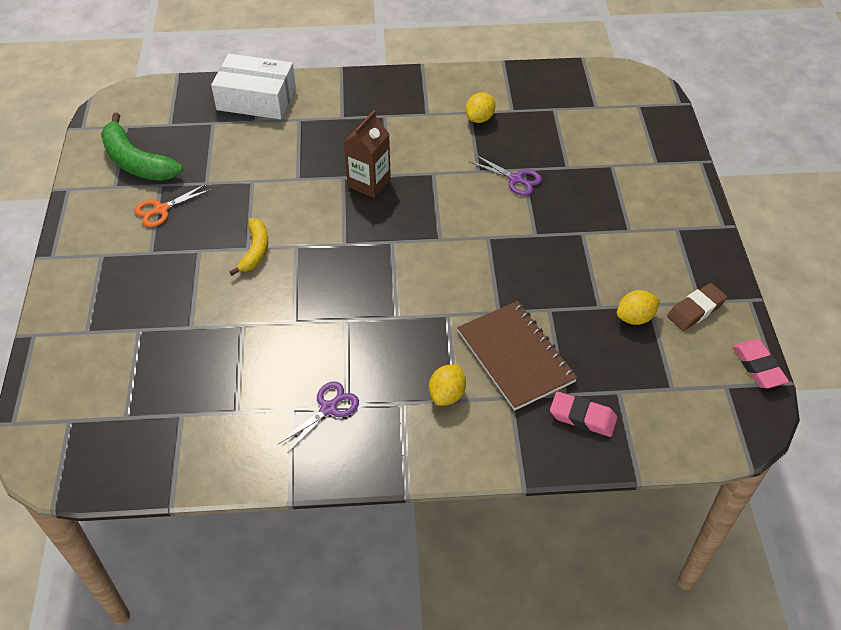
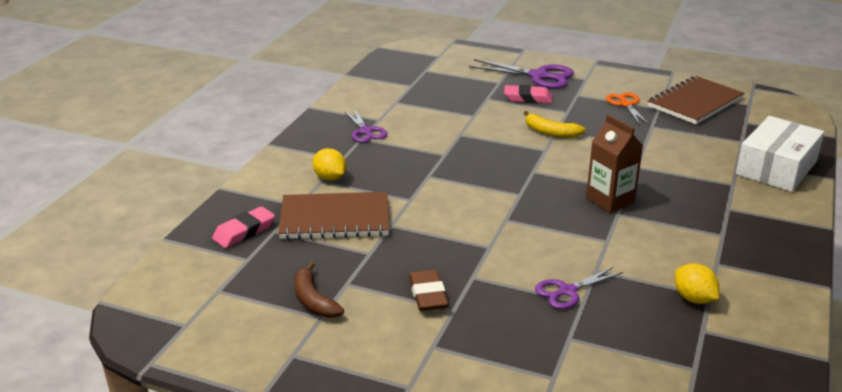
camera: 115 degrees right, 20 degrees down
green banana [101,113,183,181] -> brown notebook [648,76,744,124]
yellow lemon [617,290,660,325] -> brown banana [294,262,344,318]
brown eraser [667,283,727,331] -> brown eraser moved to [409,269,449,311]
pink eraser [733,340,789,388] -> pink eraser moved to [504,85,552,104]
none -> purple scissors [469,59,574,89]

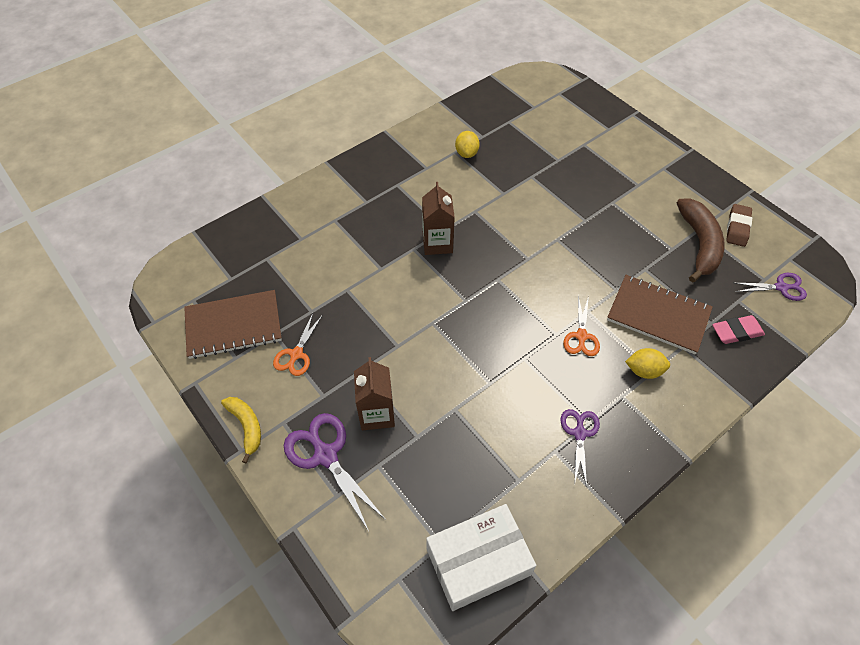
camera: 150 degrees left, 25 degrees up
brown banana [294,262,344,318] -> brown banana [677,198,725,283], size x1.67
yellow lemon [313,148,346,181] -> yellow lemon turned 75 degrees counterclockwise [625,348,670,379]
brown eraser [409,269,449,311] -> brown eraser moved to [726,204,752,247]
pink eraser [504,85,552,104] -> brown carton [354,357,395,430]
yellow banana [524,111,586,138] -> yellow banana moved to [221,397,261,463]
purple scissors [535,266,623,309] -> purple scissors moved to [735,273,807,301]
white box [736,116,824,192] -> white box moved to [426,504,537,611]
none -> orange scissors [563,296,600,356]

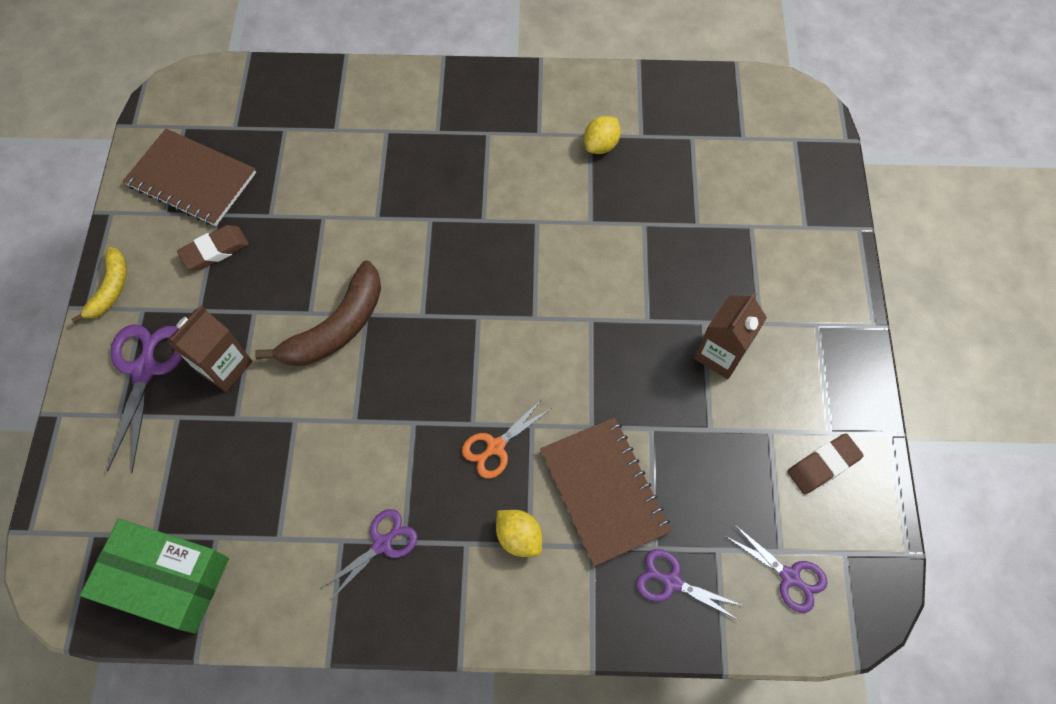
camera: 40 degrees right, 10 degrees up
orange scissors [273,313,322,376] -> brown eraser [177,225,249,270]
brown carton [422,182,455,255] -> brown carton moved to [694,292,767,379]
white box [426,504,537,611] -> green box [80,519,229,634]
brown banana [677,198,725,283] -> brown banana moved to [255,260,381,366]
pink eraser [712,315,765,344] -> purple scissors [636,549,744,621]

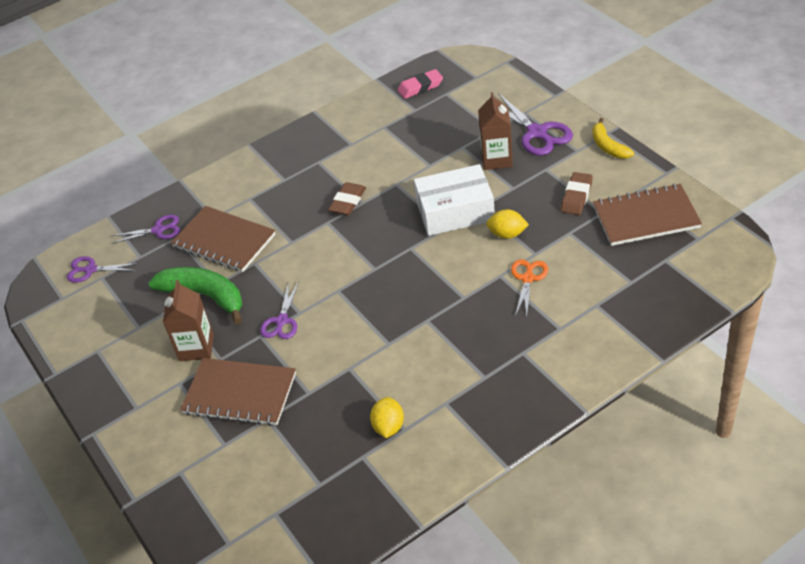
camera: 150 degrees right, 20 degrees down
green box [80,519,229,634] -> pink eraser [397,69,443,99]
brown banana [255,260,381,366] -> white box [414,164,495,236]
purple scissors [320,509,418,601] -> purple scissors moved to [260,282,299,339]
orange scissors [462,399,552,479] -> orange scissors moved to [511,259,548,316]
yellow lemon [496,510,542,557] -> yellow lemon moved to [486,209,529,239]
brown eraser [788,433,864,494] -> brown eraser moved to [328,182,366,215]
none -> green banana [149,267,243,324]
none -> brown notebook [180,358,296,426]

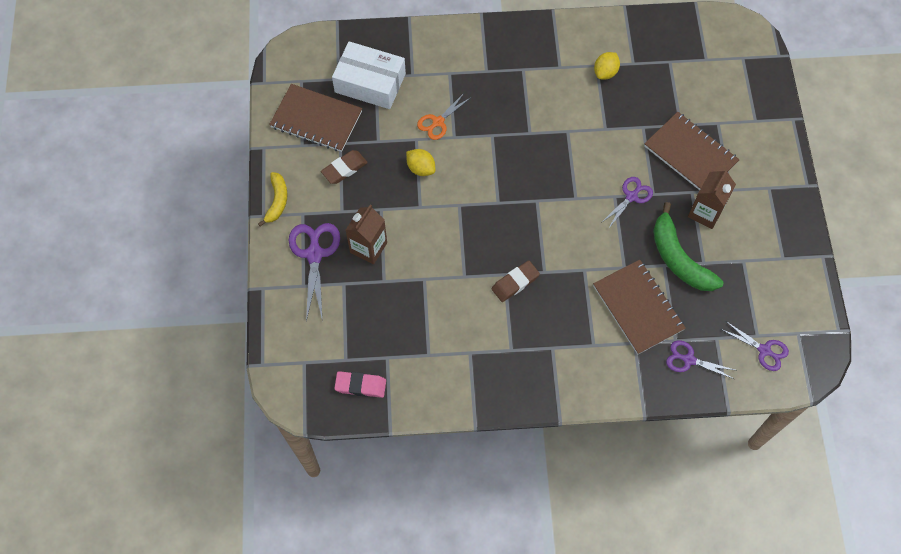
camera: 155 degrees left, 20 degrees up
white box [414,164,495,236] -> white box moved to [332,41,406,109]

